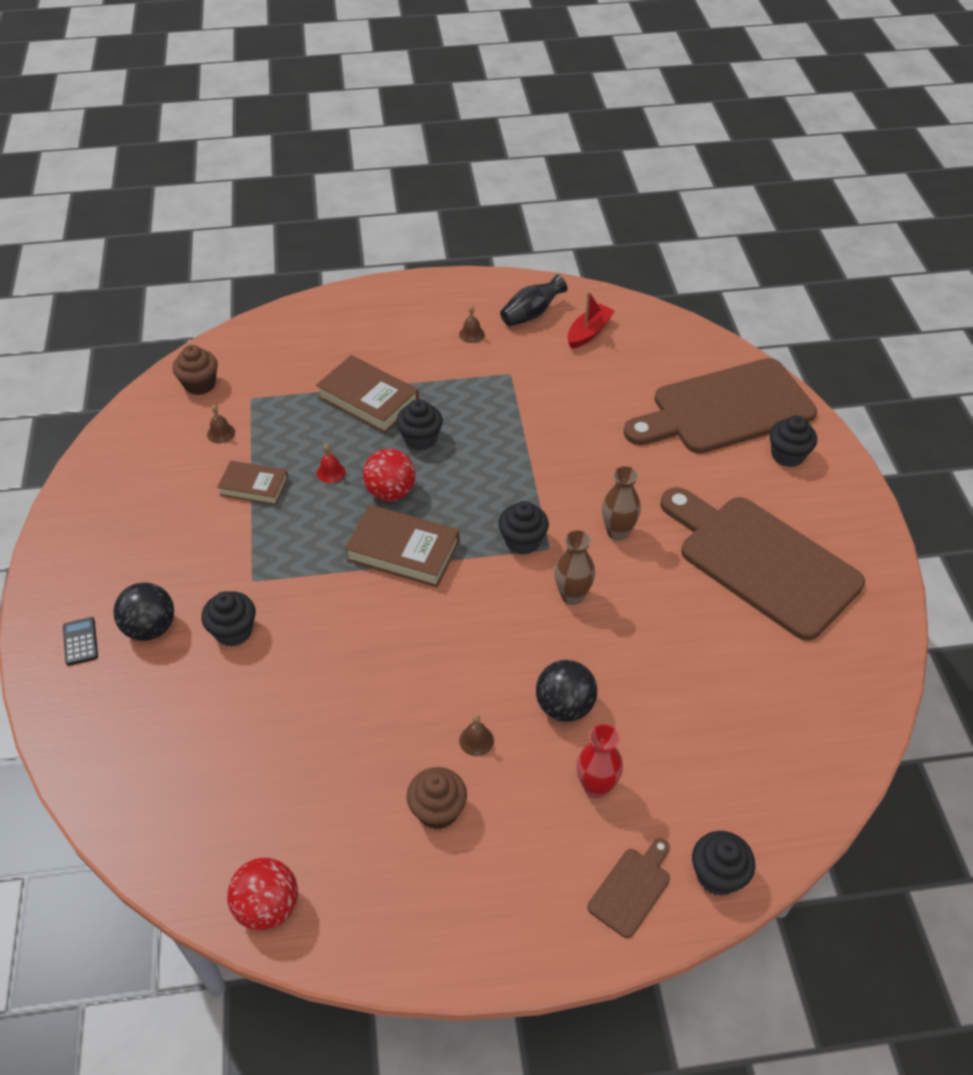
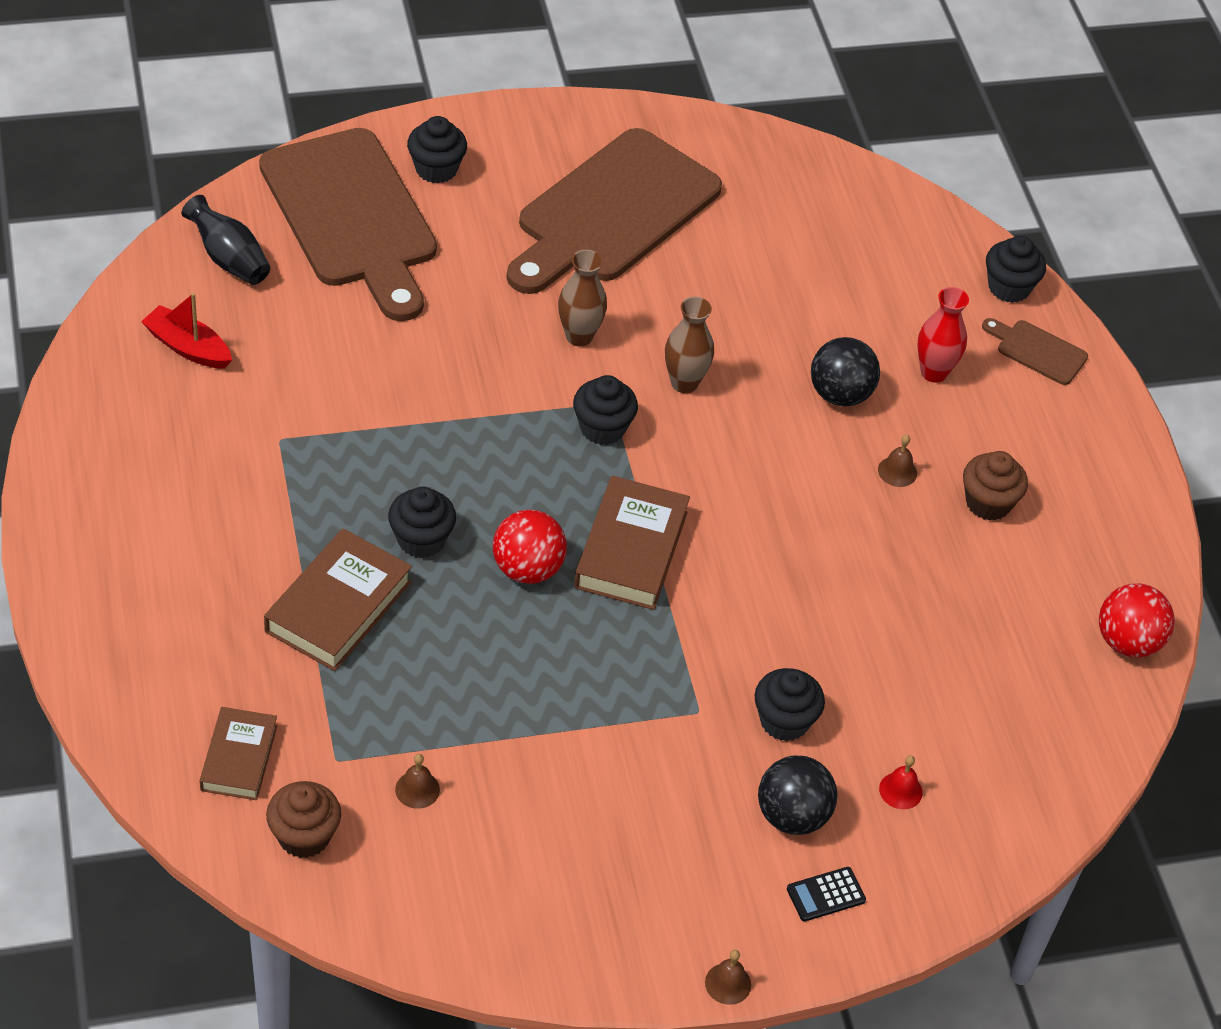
camera: 100 degrees left, 0 degrees up
brown book [217,461,288,505] -> brown book moved to [200,707,277,800]
red bell [317,444,345,483] -> red bell moved to [879,756,923,809]
brown bell [459,305,485,343] -> brown bell moved to [705,950,751,1005]
black vase [500,274,567,326] -> black vase moved to [182,195,270,285]

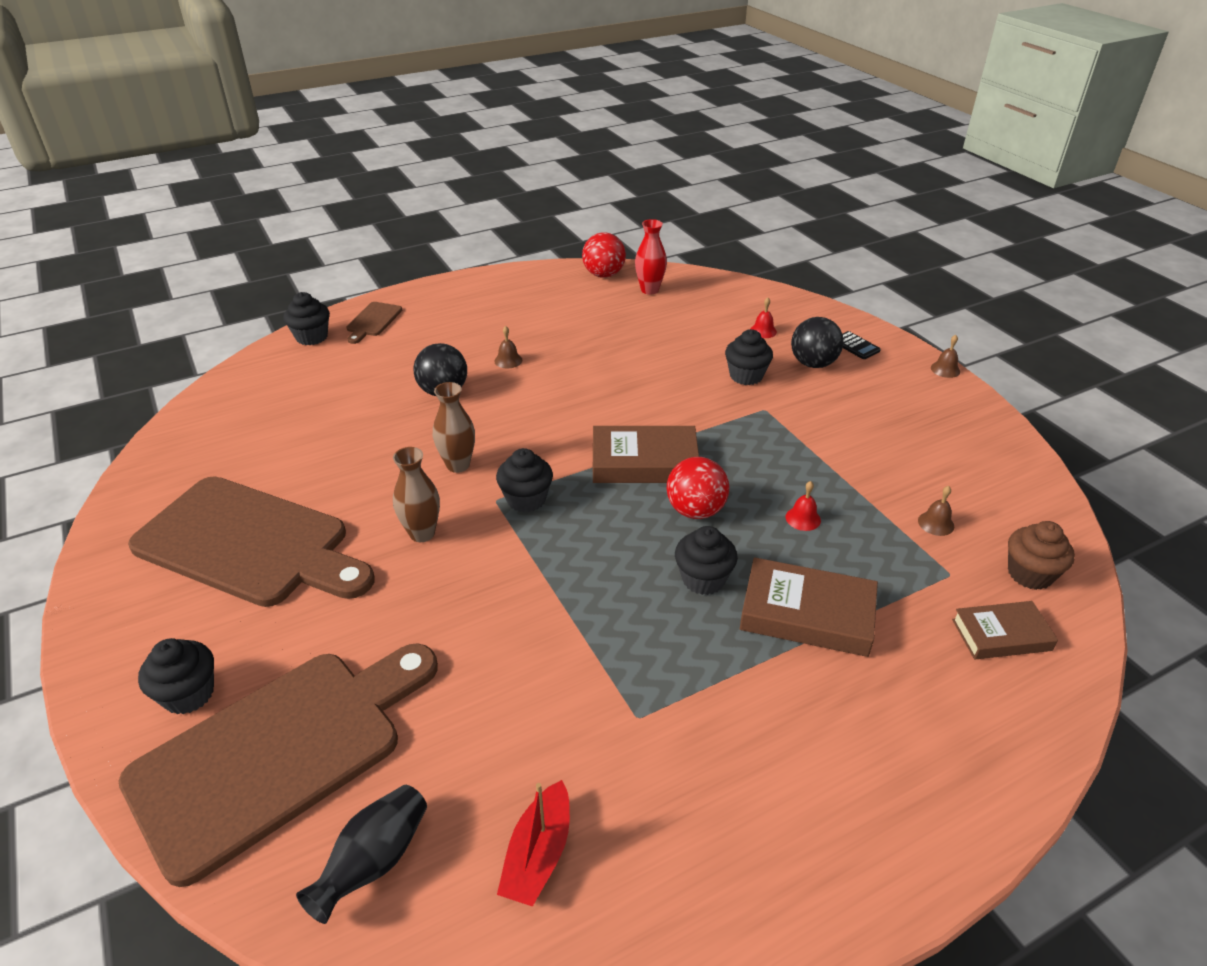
camera: 100 degrees left, 10 degrees down
red vase [917,287,969,383] -> red vase moved to [635,219,667,295]
brown cupcake [963,451,1028,521] -> none
none -> red bell [786,481,821,531]

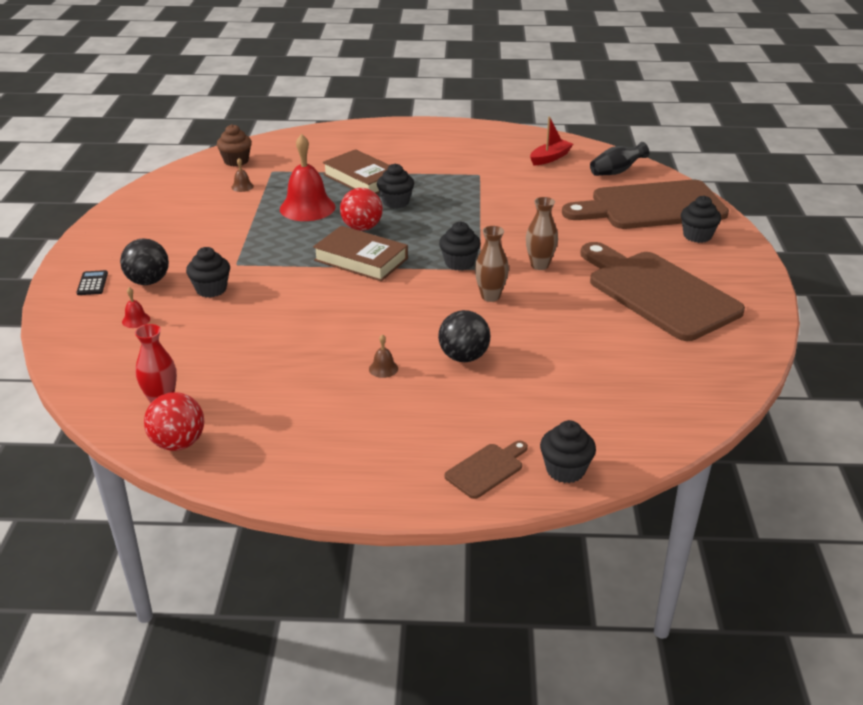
camera: 150 degrees left, 5 degrees down
red bell [786,481,821,531] -> red bell [280,134,335,221], size x2.41
brown bell [931,335,960,378] -> none
brown book [952,601,1058,659] -> none

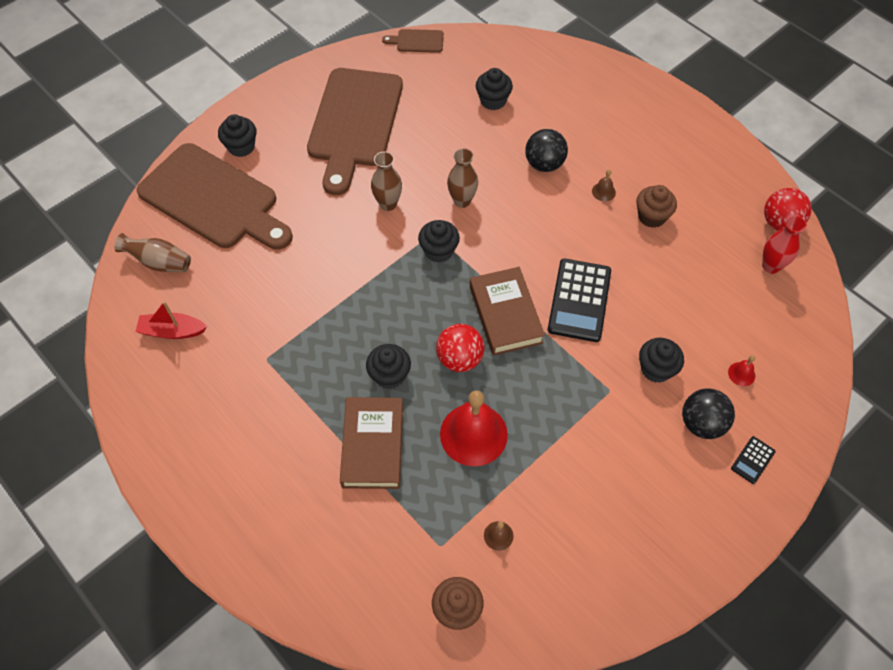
camera: 135 degrees left, 25 degrees up
brown cutting board [445,441,528,499] -> brown cutting board moved to [382,29,444,53]
black cupcake [540,420,596,483] -> black cupcake moved to [476,68,513,110]
black vase [590,142,649,176] -> brown vase [114,233,191,272]
none -> black calculator [548,259,611,342]
none -> brown cupcake [636,185,677,228]

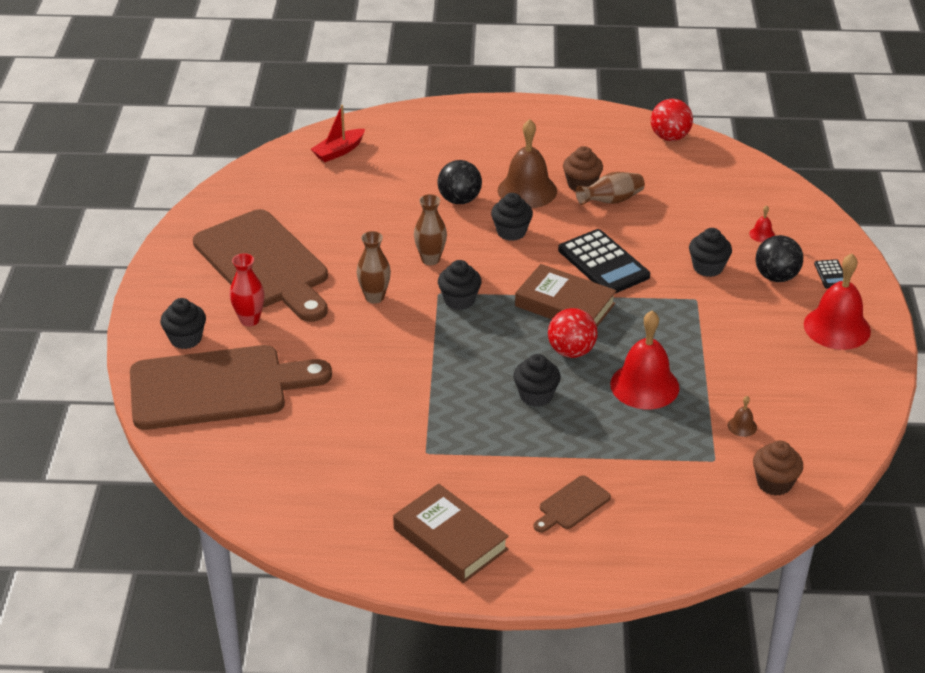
camera: 45 degrees left, 20 degrees down
brown vase [114,233,191,272] -> brown vase moved to [576,172,645,205]
red boat [135,301,207,339] -> red boat moved to [311,105,365,162]
brown book [340,397,403,489] -> brown book moved to [393,484,509,583]
brown cutting board [382,29,444,53] -> brown cutting board moved to [534,475,611,533]
black cupcake [476,68,513,110] -> black cupcake moved to [491,193,533,241]
brown bell [592,170,616,201] -> brown bell [498,119,557,208], size x2.41
red vase [762,215,807,274] -> red vase moved to [230,253,264,327]
none -> red bell [804,253,871,350]

